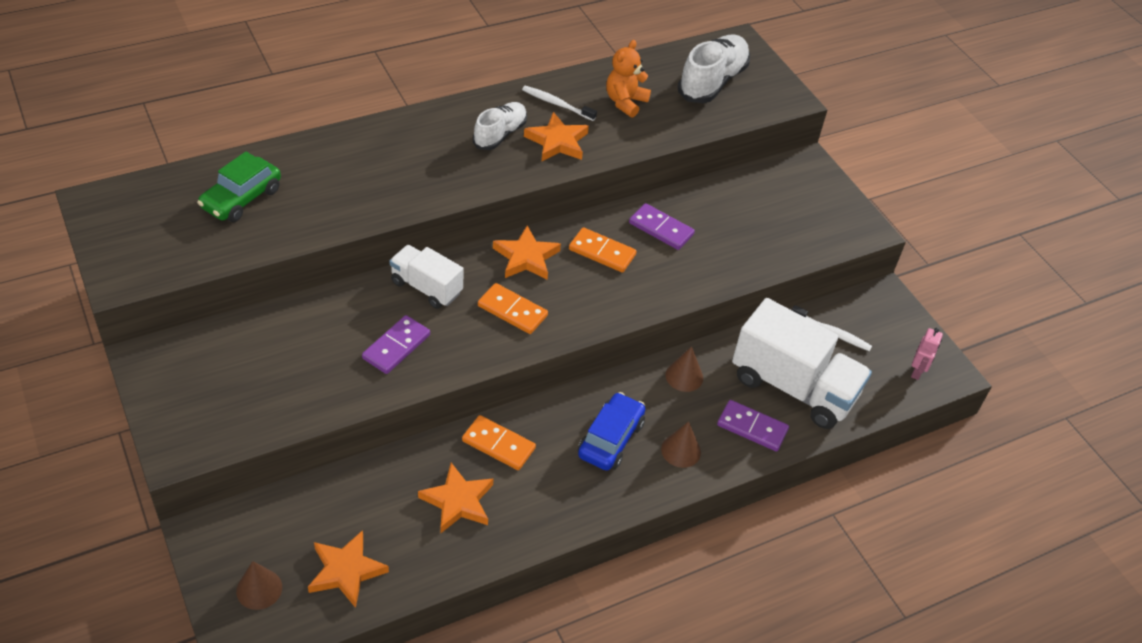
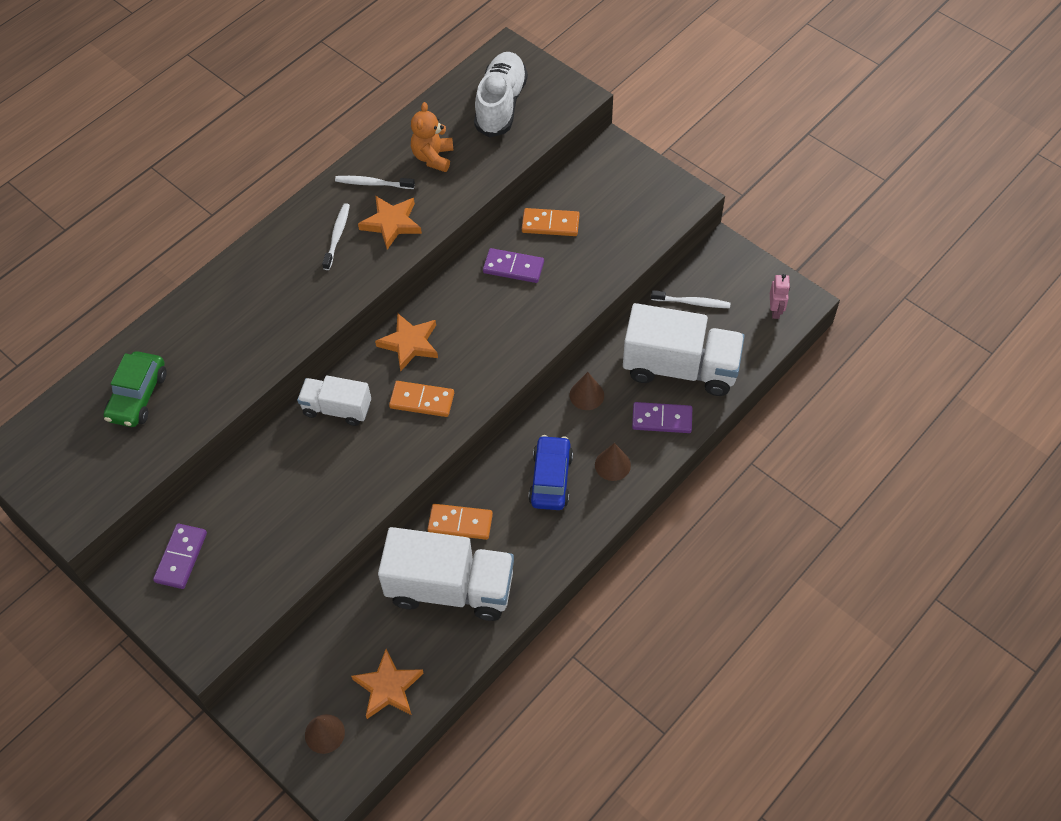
camera: 15 degrees left, 10 degrees up
purple domino [362,315,430,374] -> purple domino moved to [153,523,207,589]
orange star [418,463,494,533] -> white truck [378,527,514,621]
white shoe [473,102,527,150] -> white toothbrush [322,203,350,270]
orange domino [569,227,637,273] -> orange domino moved to [522,208,580,236]

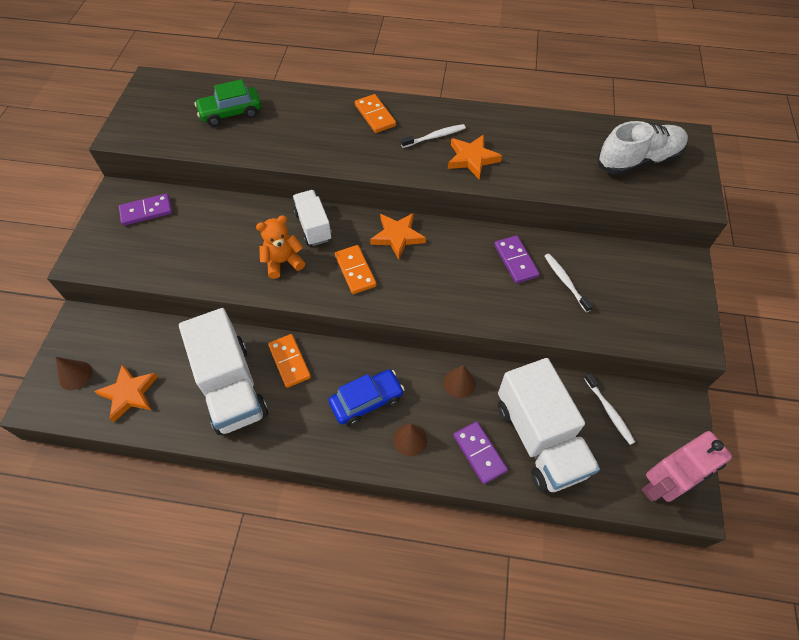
camera: 55 degrees right, 0 degrees up
white toothbrush [335,176,415,189] -> white toothbrush moved to [545,254,593,312]
orange teddy bear [411,102,454,172] -> orange teddy bear moved to [256,215,305,279]
orange domino [522,208,580,236] -> orange domino moved to [355,94,396,133]
pink robot [770,274,790,319] -> pink robot [642,431,732,502], size x1.99

